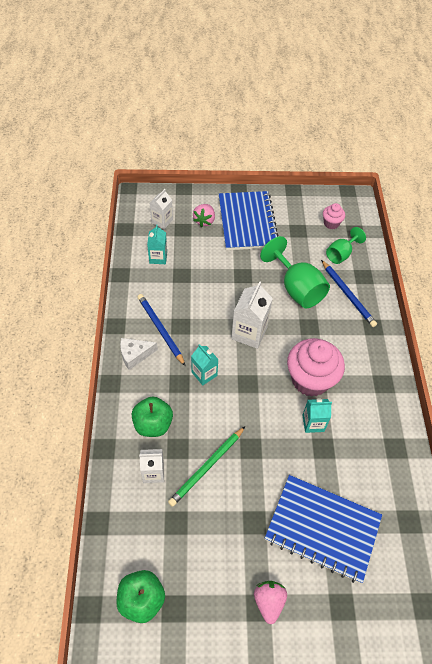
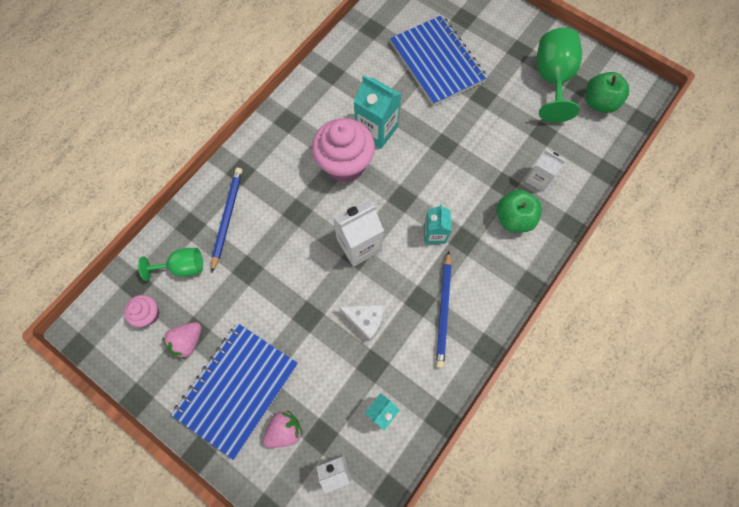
camera: 140 degrees left, 15 degrees up
white cheese [120,338,158,370] -> white cheese moved to [339,304,383,341]
green pencil [168,427,245,507] -> none
pink strawberry [254,581,287,624] -> pink strawberry moved to [163,322,201,359]
green goblet [260,236,330,308] -> green goblet moved to [537,28,582,122]
turquoise carton [303,399,332,433] -> turquoise carton [354,75,401,149], size x1.58

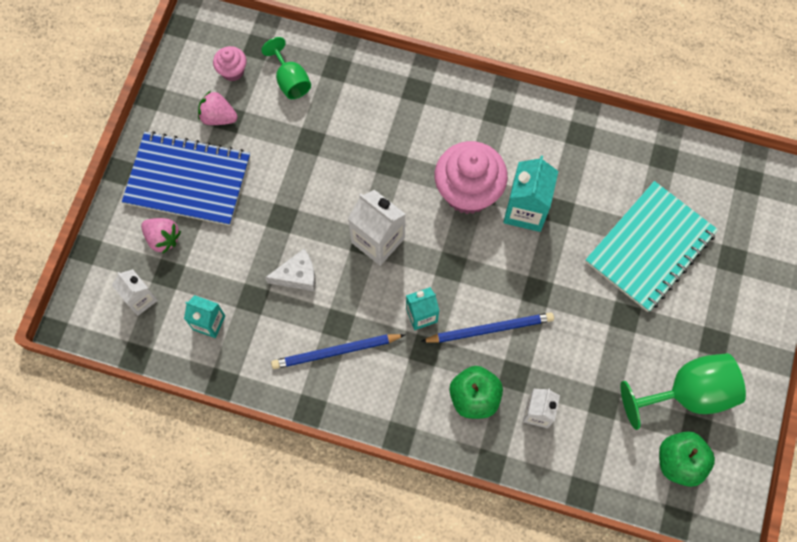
camera: 70 degrees right, 0 degrees up
blue pencil [211,168,243,272] -> blue pencil moved to [421,312,554,343]
white cheese [339,304,383,341] -> white cheese turned 105 degrees counterclockwise [265,249,316,291]
blue notebook [390,15,487,106] -> turquoise notebook [585,181,718,312]

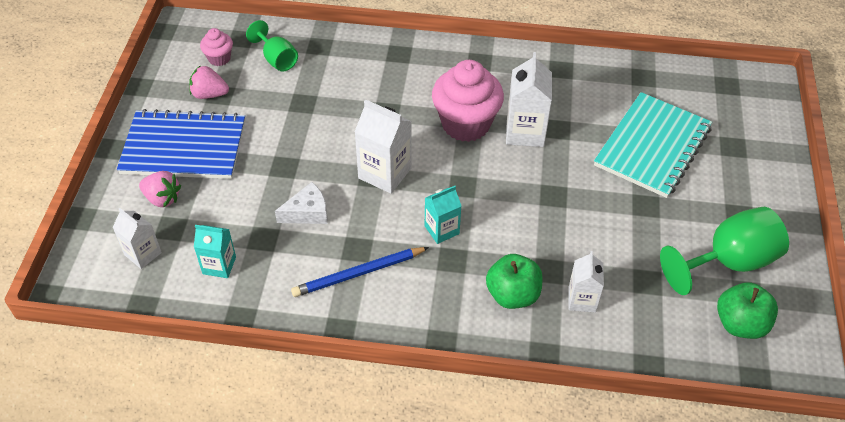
camera: 10 degrees left, 20 degrees down
blue pencil [421,312,554,343] -> none
turquoise carton [503,156,558,232] -> white carton [506,52,552,147]

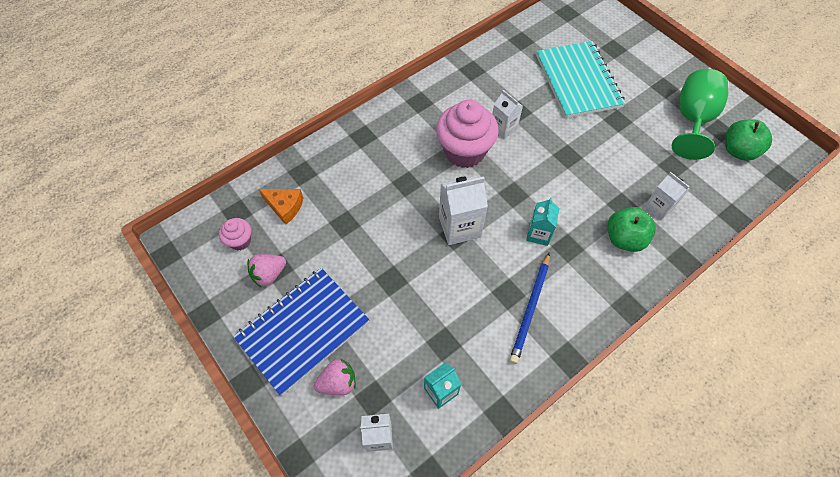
camera: 45 degrees left, 10 degrees up
green goblet [246,20,298,71] -> orange cheese [259,189,303,225]
white cheese [275,182,328,224] -> none
white carton [506,52,552,147] -> white carton [492,90,523,139], size x0.63

